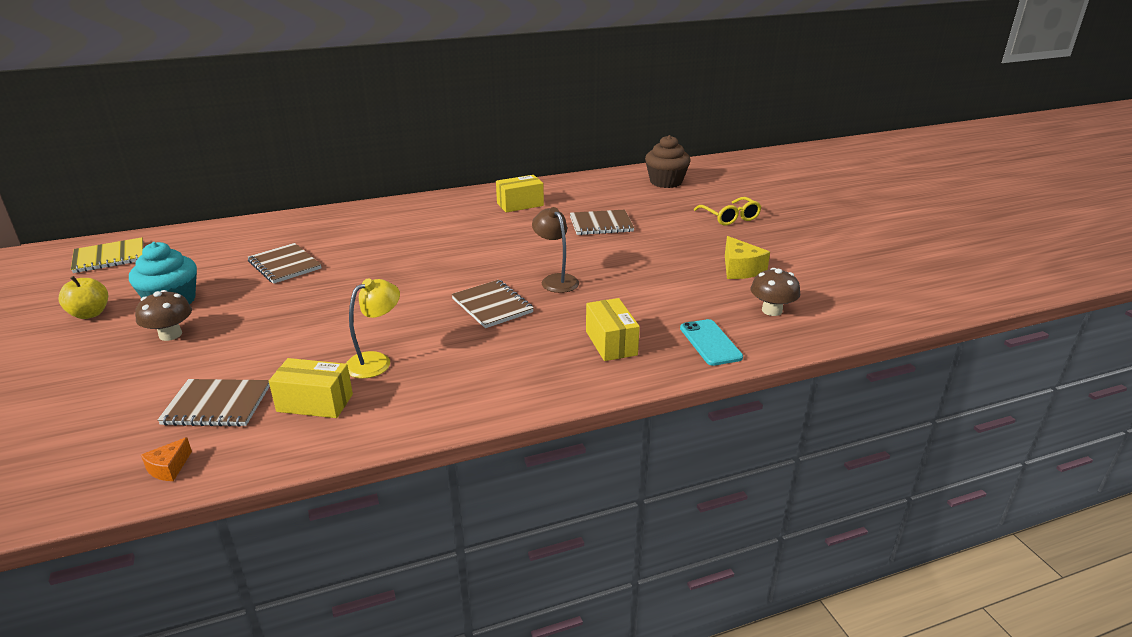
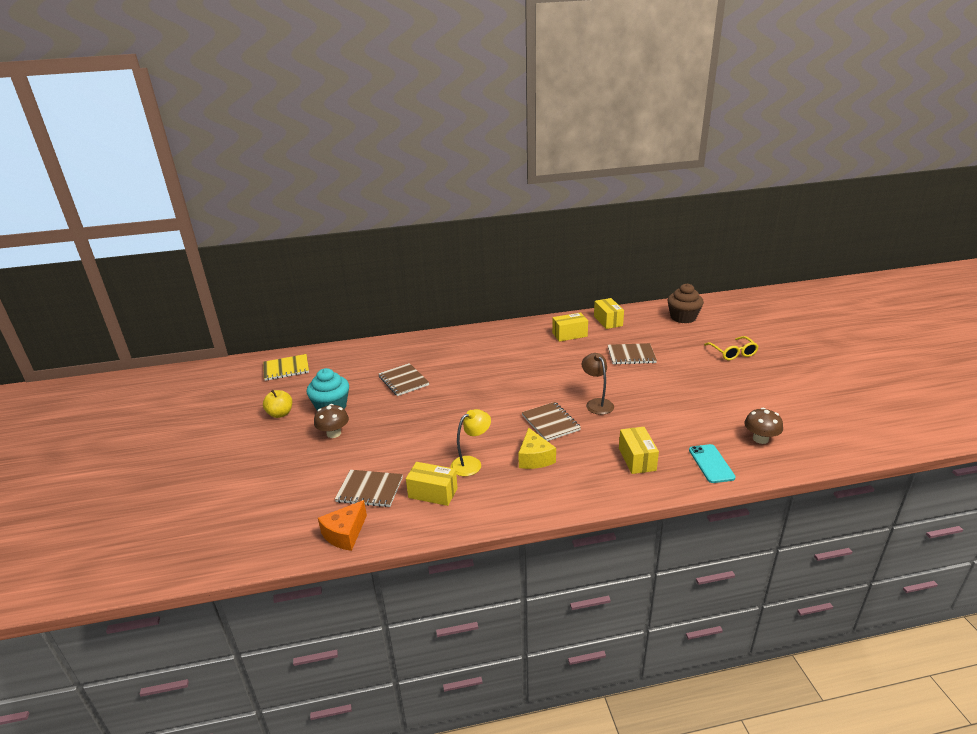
camera: 10 degrees right, 0 degrees up
orange cheese [141,437,192,481] -> orange cheese [318,500,367,551], size x1.72
yellow cheese [725,236,770,279] -> yellow cheese moved to [518,428,556,469]
none -> yellow box [594,298,624,329]

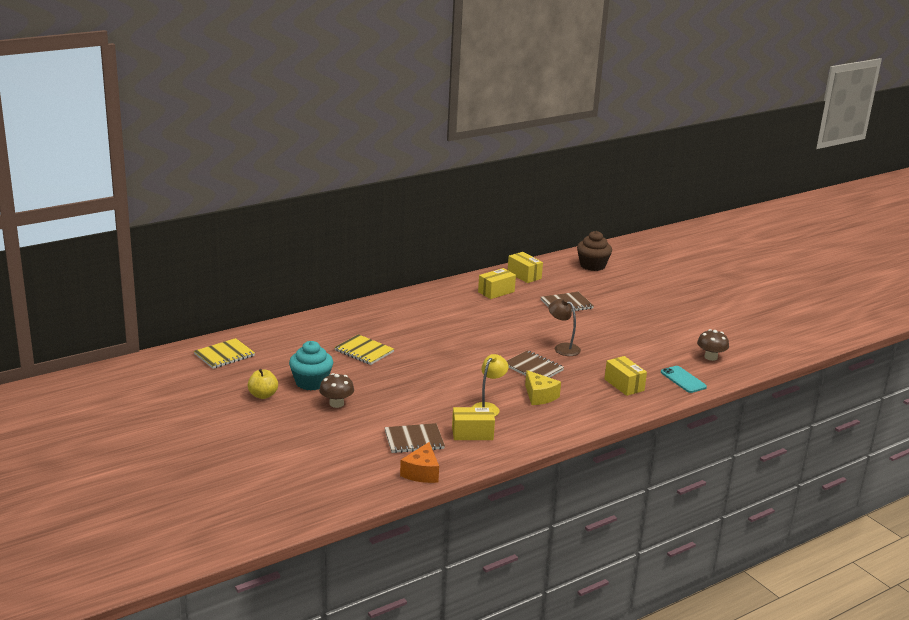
camera: 25 degrees left, 5 degrees down
brown notebook [378,363,429,396] -> yellow notebook [334,334,394,365]
yellow glasses [704,336,759,360] -> none

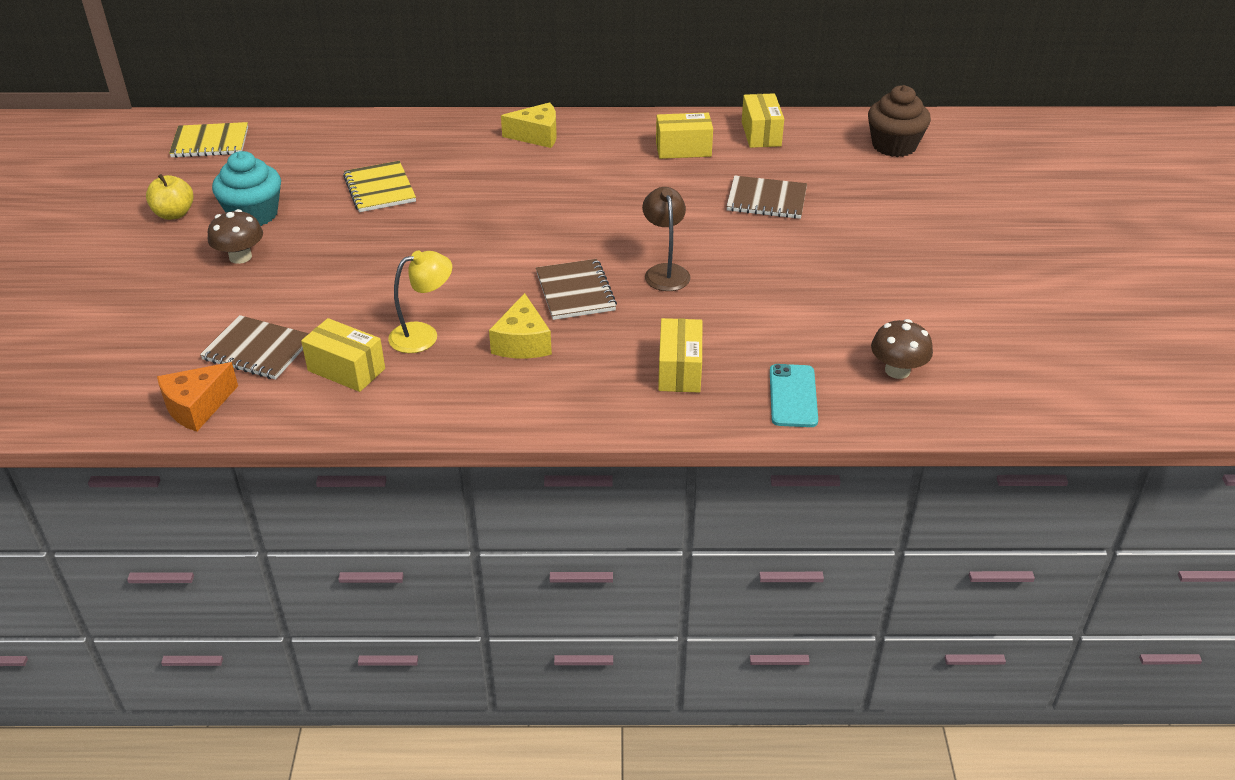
camera: 35 degrees right, 15 degrees up
none -> yellow cheese [501,102,557,148]

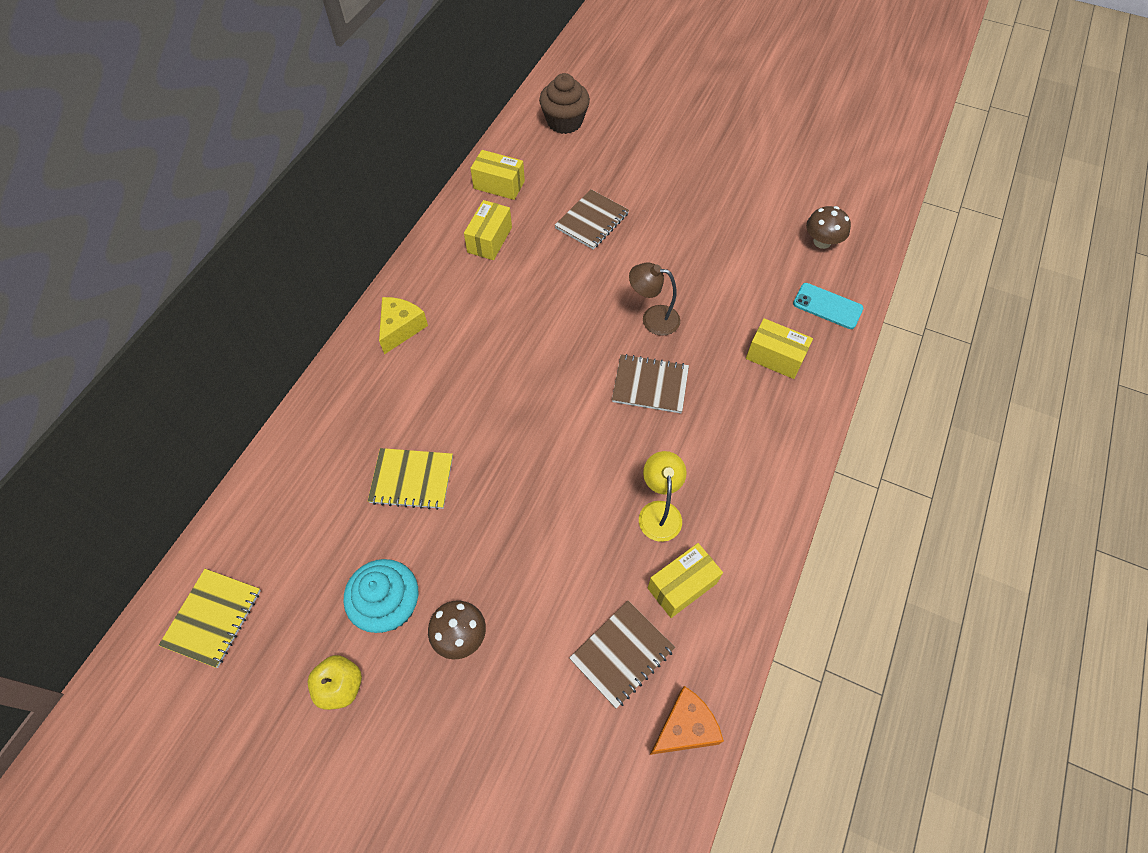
camera: 65 degrees left, 20 degrees up
orange cheese [157,362,238,432] -> orange cheese turned 105 degrees counterclockwise [650,686,724,755]
yellow cheese [489,293,552,359] -> none

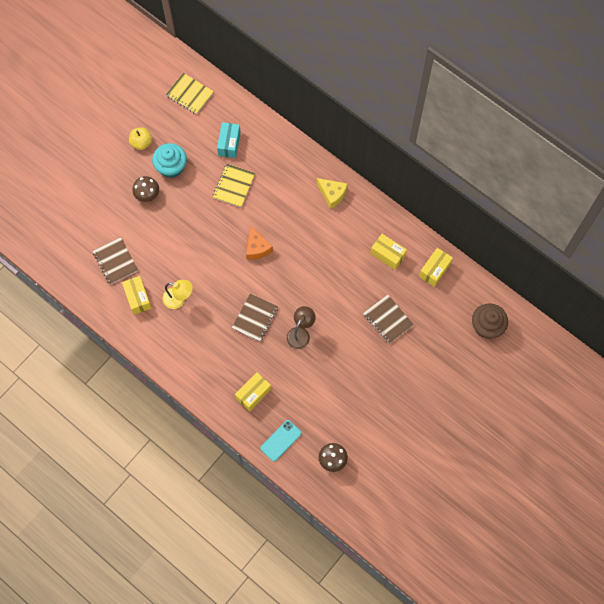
camera: 105 degrees right, 10 degrees up
orange cheese [650,686,724,755] -> orange cheese moved to [246,225,273,260]
none -> turquoise box [217,122,241,158]

